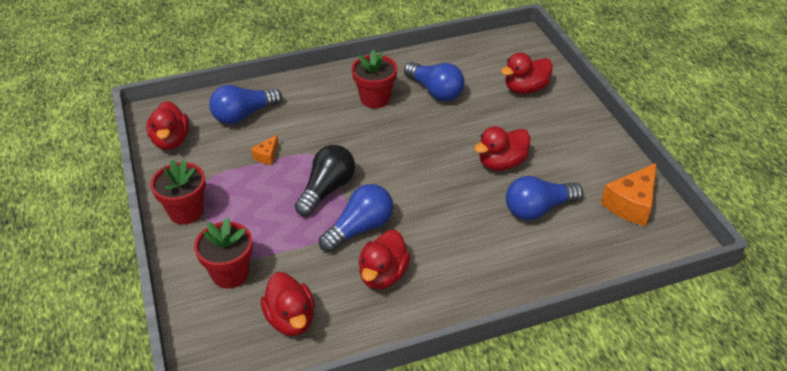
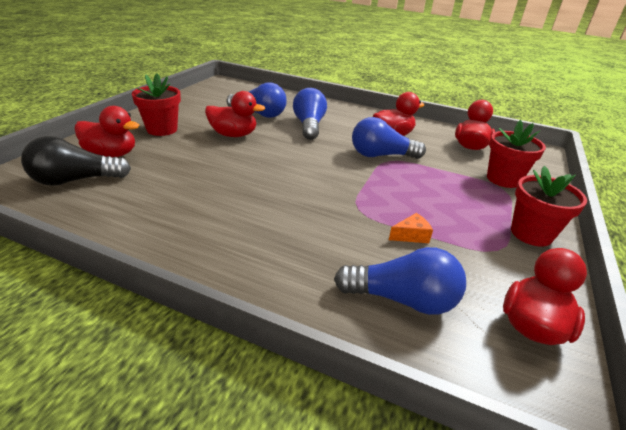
camera: 140 degrees left, 10 degrees down
black light bulb [295,145,355,216] -> black light bulb moved to [21,136,131,186]
red flower pot [352,50,397,108] -> red flower pot moved to [132,73,181,136]
blue light bulb [404,62,464,101] -> blue light bulb moved to [293,88,327,140]
orange cheese [601,163,657,226] -> none

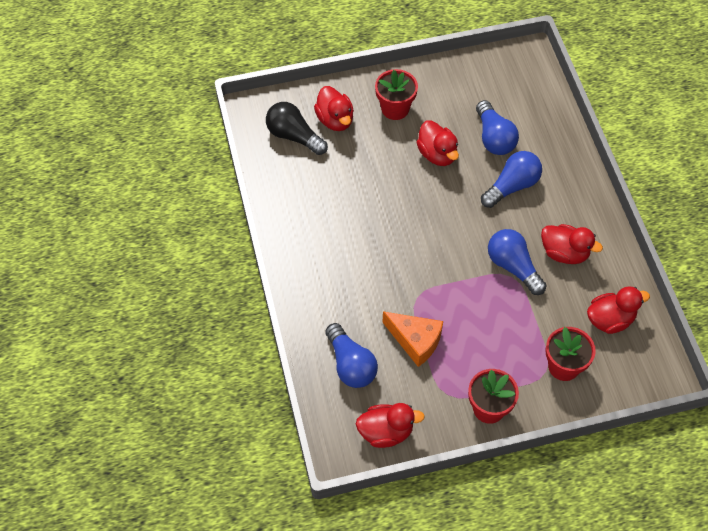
camera: 55 degrees right, 25 degrees up
orange cheese [389,213,433,243] -> orange cheese [382,311,443,367], size x1.95

